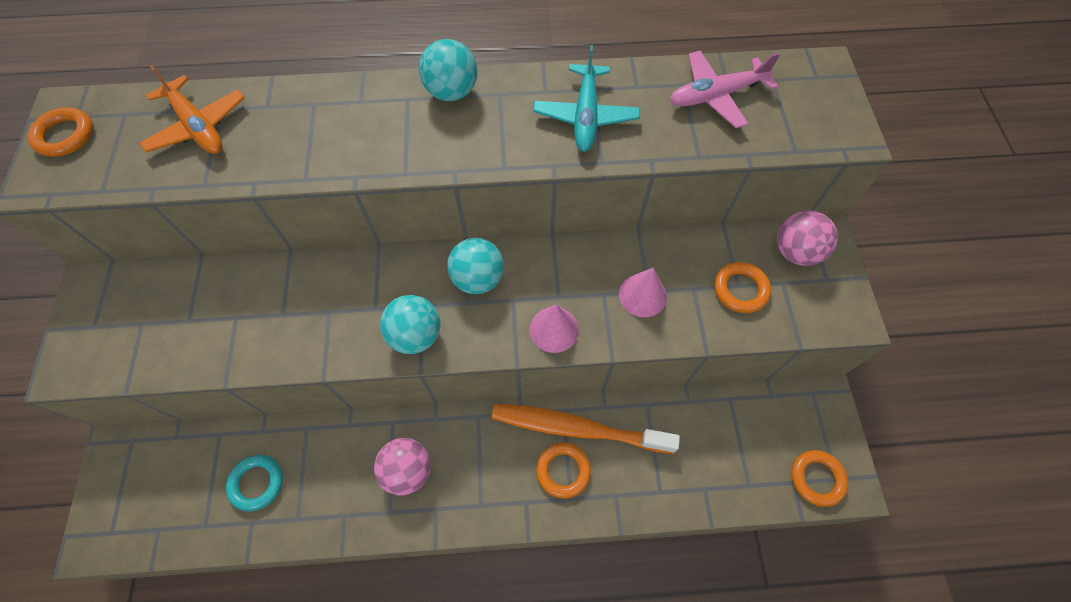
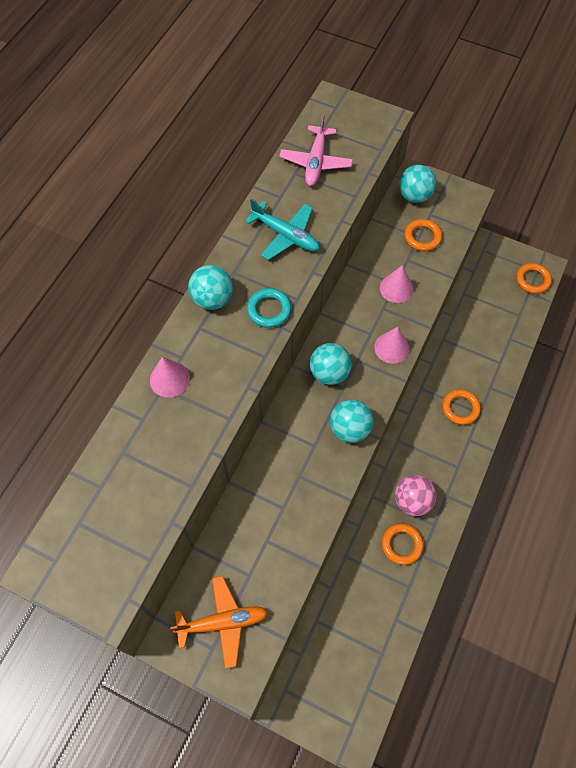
camera: 60 degrees left, 0 degrees up
orange ring [28,107,93,157] -> orange ring moved to [382,523,424,565]
orange plane [139,65,244,154] -> orange plane moved to [170,576,268,669]
turquoise ring [226,455,283,511] -> turquoise ring moved to [247,288,291,328]
orange toothbrush [492,404,680,454] -> none
pink ball [777,210,838,266] -> turquoise ball [399,165,436,203]
none -> pink cone [150,357,190,398]

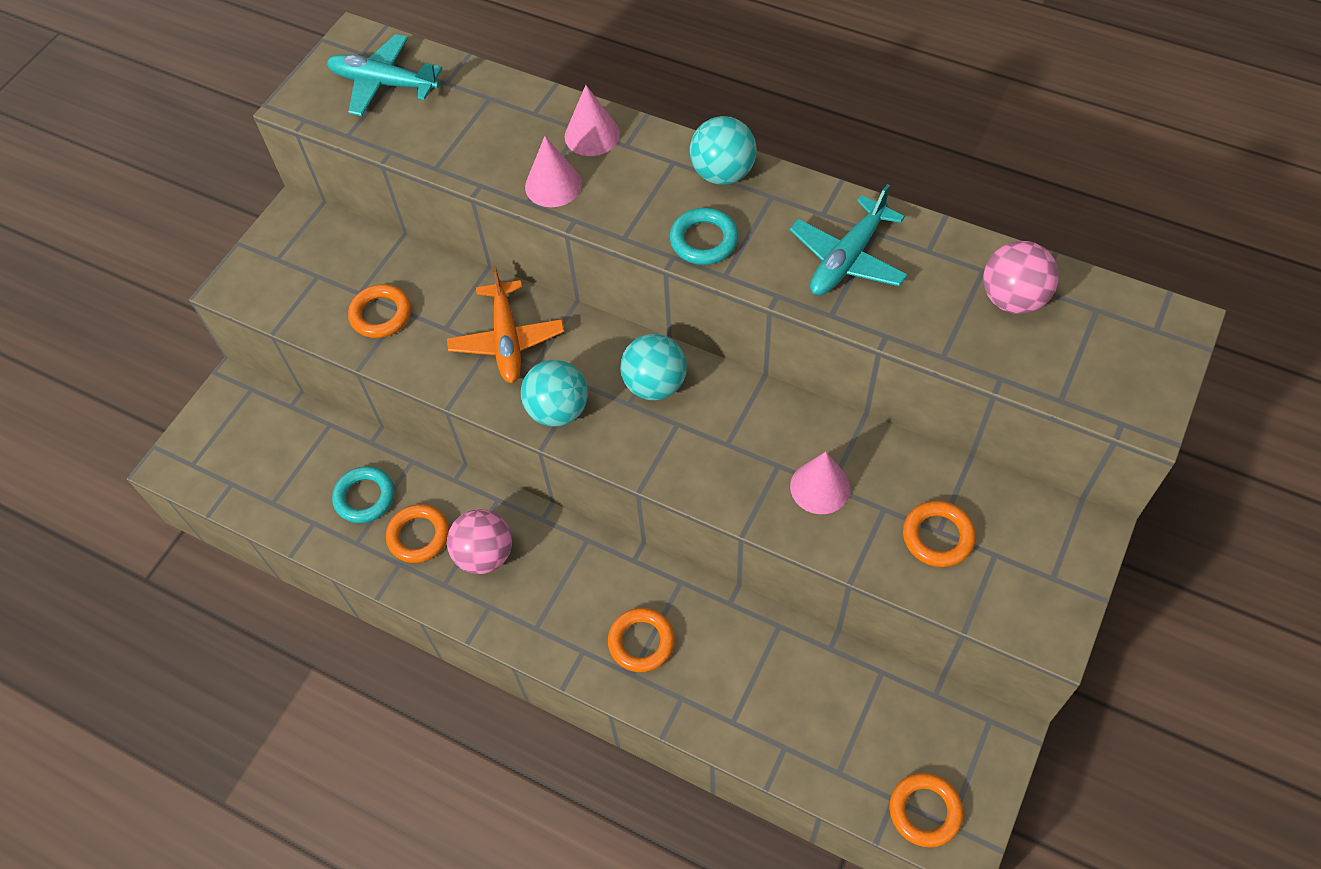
camera: 95 degrees right, 5 degrees down
orange plane [170,576,268,669] -> orange plane moved to [447,265,564,383]
pink plane [279,114,353,186] -> pink ball [983,241,1059,314]
pink cone [374,327,410,364] -> pink cone moved to [525,136,582,207]
turquoise ball [399,165,436,203] -> none
none -> turquoise plane [327,34,443,116]
none -> turquoise ring [332,466,394,523]
none -> orange ring [348,284,411,338]

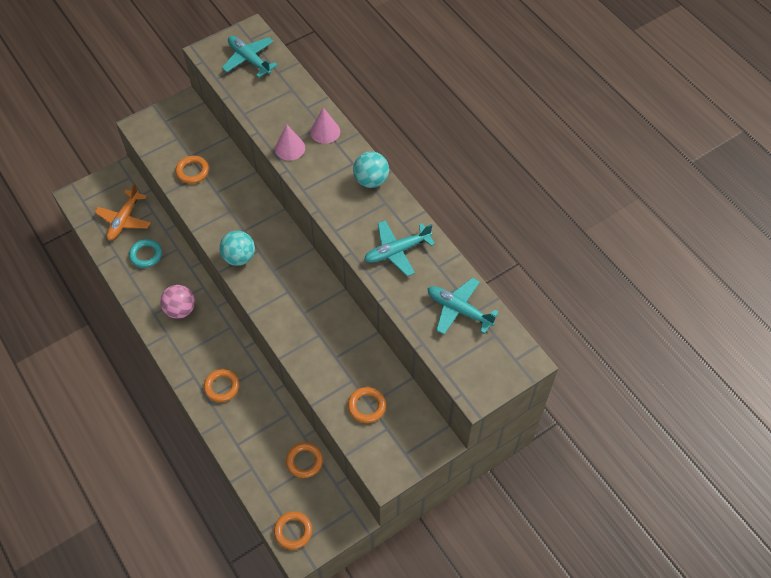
camera: 25 degrees right, 0 degrees up
orange ring [386,504,449,563] -> orange ring moved to [286,442,323,478]
orange plane [447,265,564,383] -> orange plane moved to [95,184,151,241]
turquoise ball [620,334,687,400] -> none
turquoise ring [670,208,739,265] -> none
pink cone [790,452,851,514] -> none
pink ball [983,241,1059,314] -> turquoise plane [427,278,499,335]

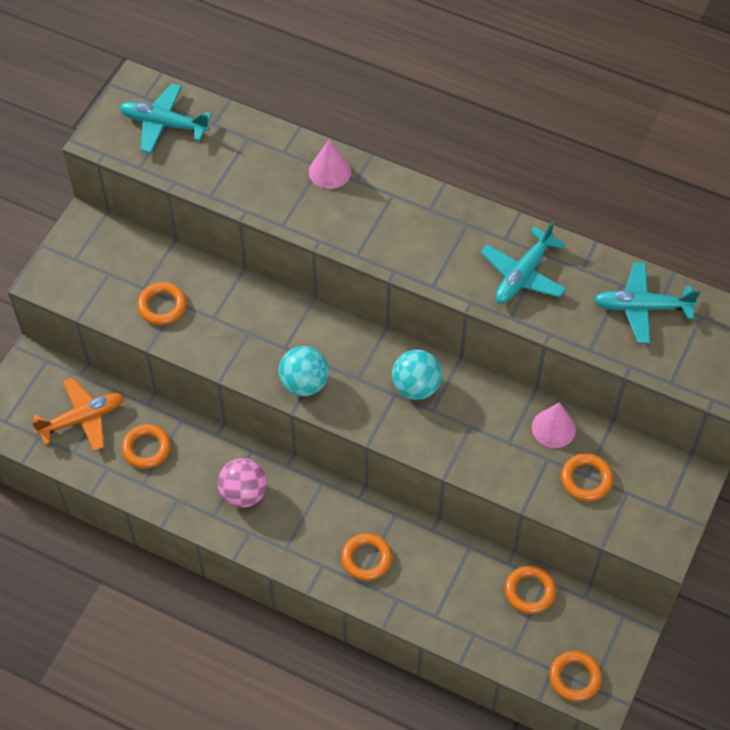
camera: 30 degrees left, 0 degrees up
orange plane [95,184,151,241] -> orange plane turned 105 degrees counterclockwise [32,377,124,451]
turquoise ring [129,239,162,268] -> orange ring [122,424,171,469]
pink cone [275,125,305,161] -> pink cone moved to [532,402,576,448]
turquoise ball [353,151,389,188] -> turquoise ball moved to [392,349,442,400]

